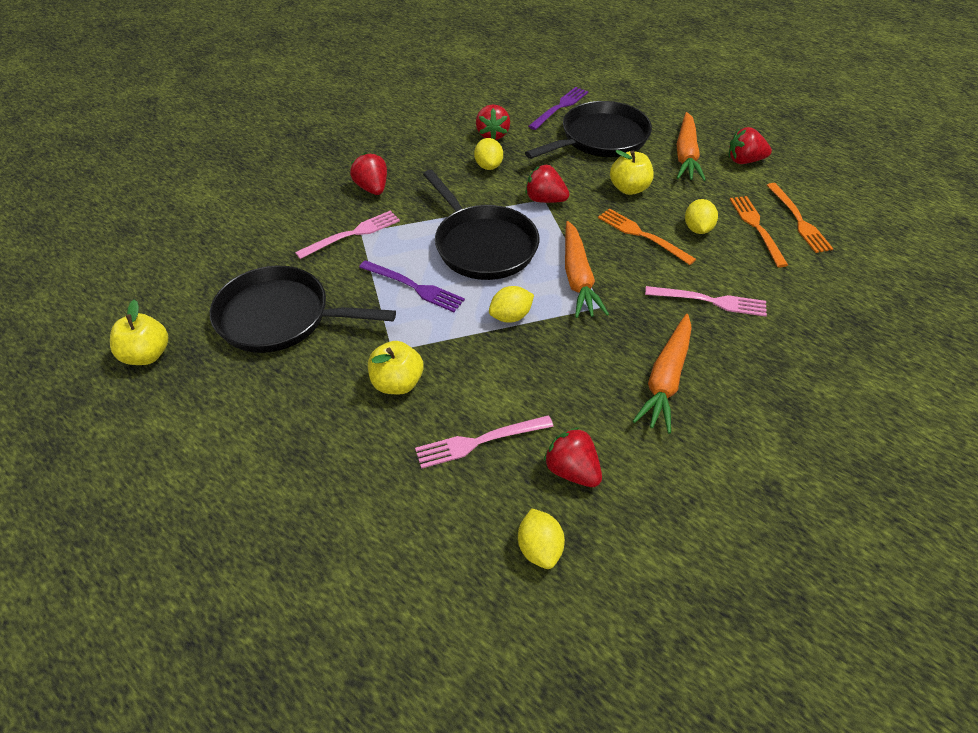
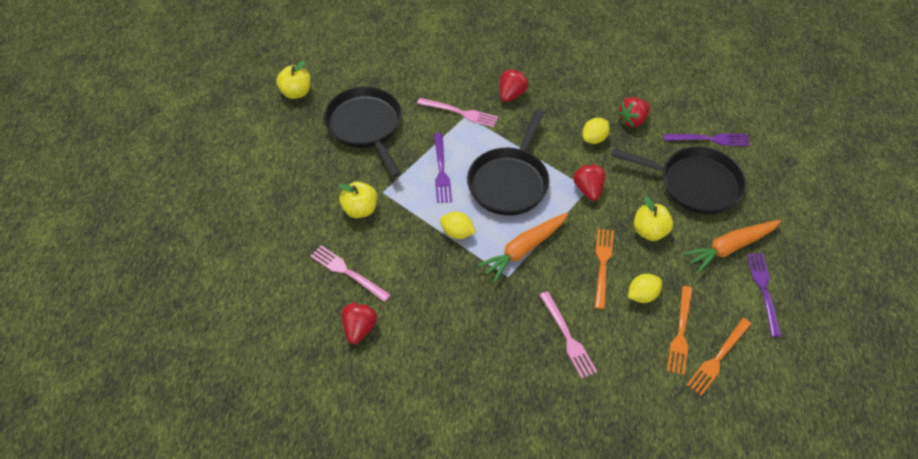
camera: 55 degrees right, 5 degrees up
yellow lemon [518,508,565,569] -> none
orange carrot [633,314,692,434] -> none
red strawberry [729,127,772,164] -> purple fork [747,253,782,337]
orange fork [730,196,788,267] -> orange fork turned 150 degrees clockwise [667,286,692,375]

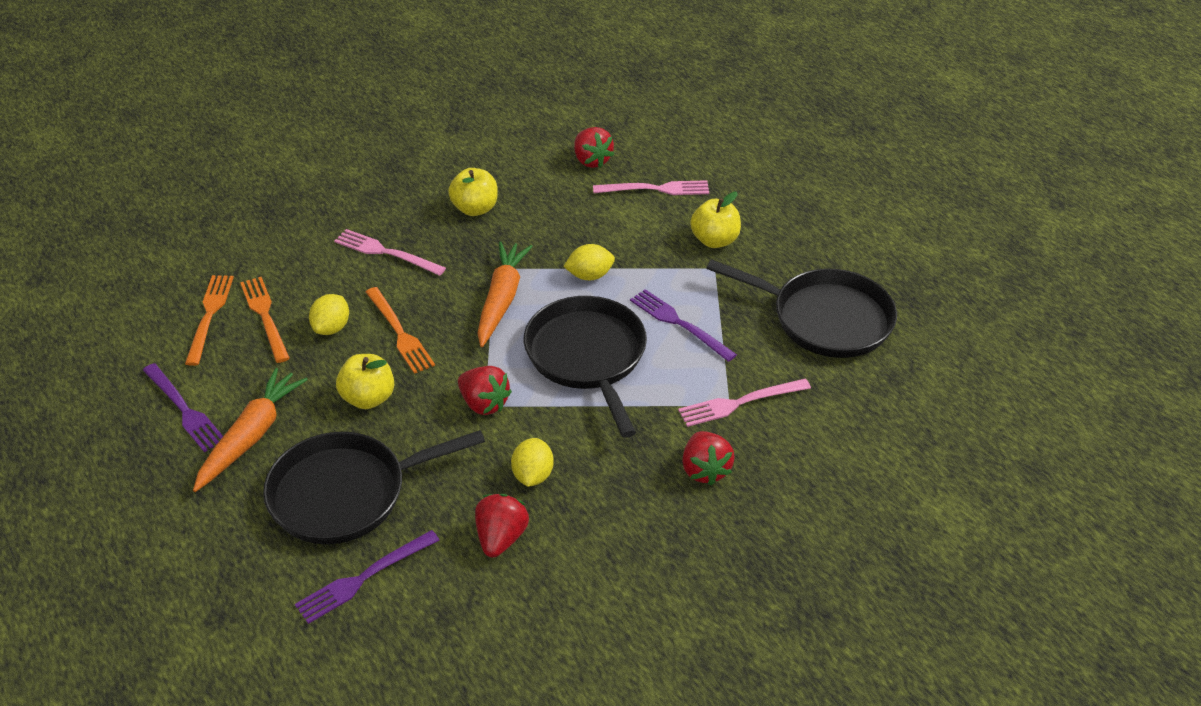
camera: 140 degrees right, 10 degrees down
yellow apple [276,61,311,99] -> yellow apple moved to [448,168,498,216]

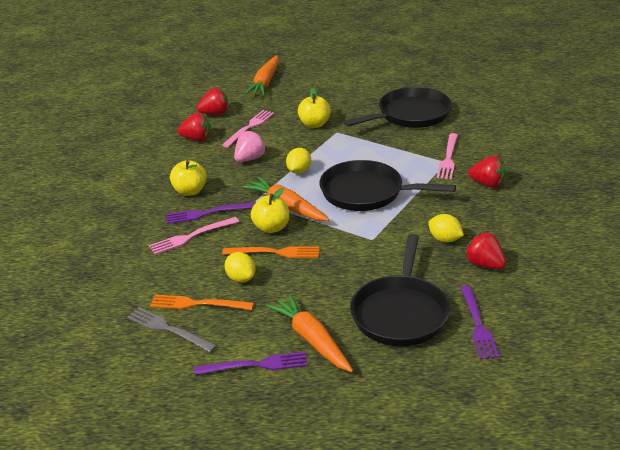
camera: 55 degrees left, 10 degrees down
orange fork [185,275,234,366] -> grey fork [127,307,217,353]
yellow apple [336,354,394,409] -> yellow apple moved to [251,188,289,233]
red strawberry [458,366,512,415] -> red strawberry moved to [197,88,228,115]
purple fork [630,289,737,362] -> purple fork moved to [166,202,256,224]
none -> pink strawberry [234,130,266,162]
none -> orange carrot [245,55,279,96]

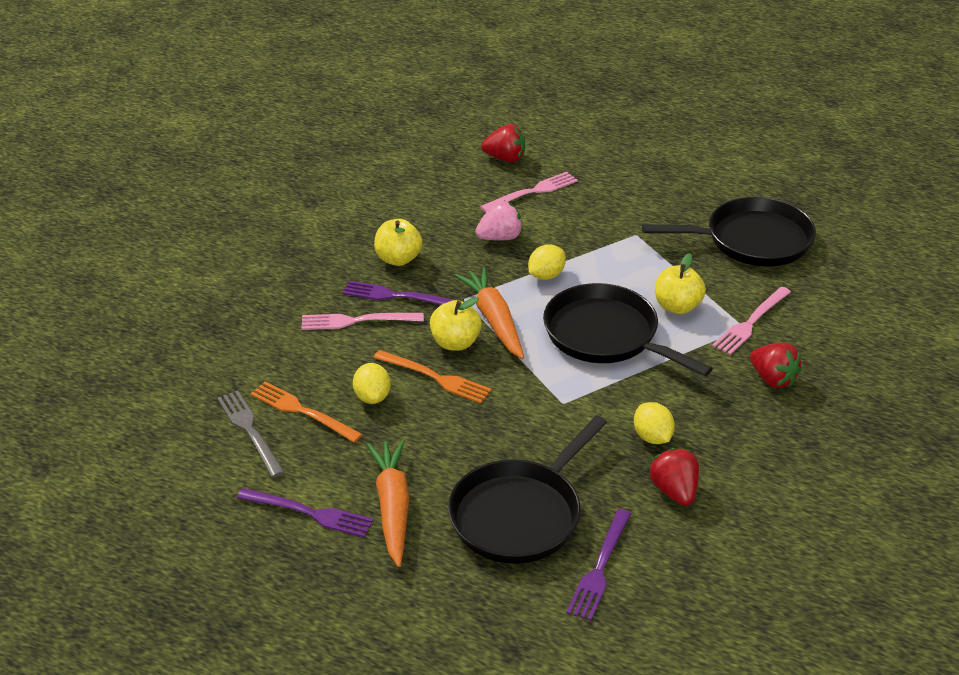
camera: 25 degrees right, 5 degrees up
red strawberry [178,112,211,141] -> none
orange carrot [245,55,279,96] -> none
yellow apple [298,88,331,128] -> yellow apple moved to [655,253,706,314]

